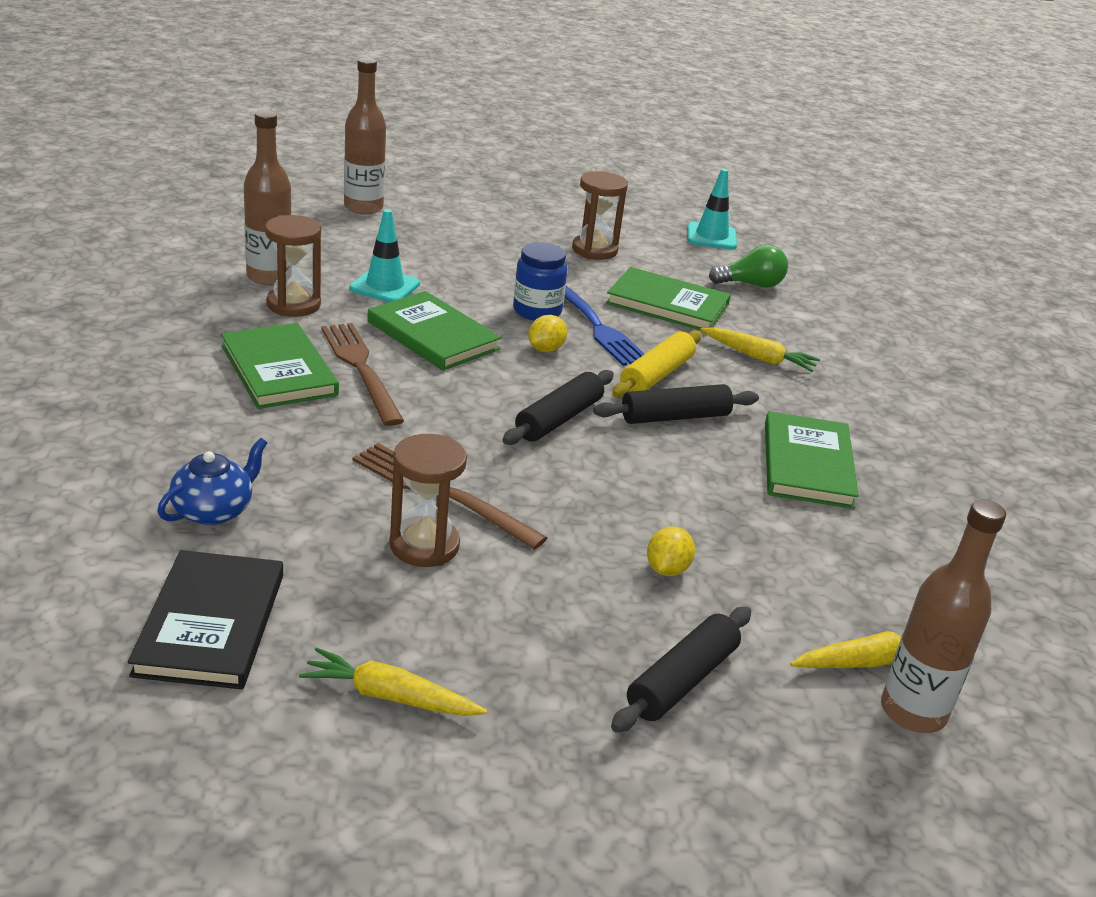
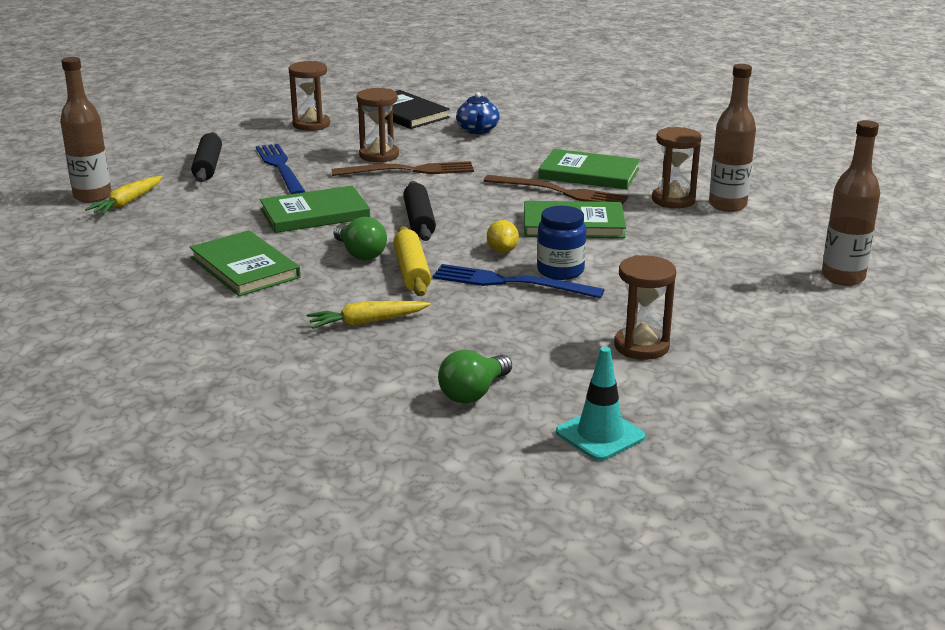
camera: 140 degrees right, 5 degrees down
yellow carrot [299,648,487,716] -> brown hourglass [289,61,330,131]
turquoise traffic cone [349,209,420,302] -> none
black rolling pin [593,384,759,424] -> green light bulb [334,217,387,260]
green book [606,267,731,330] -> green book moved to [260,186,370,233]
yellow lemon [647,526,695,576] -> none
none -> blue fork [256,144,305,194]

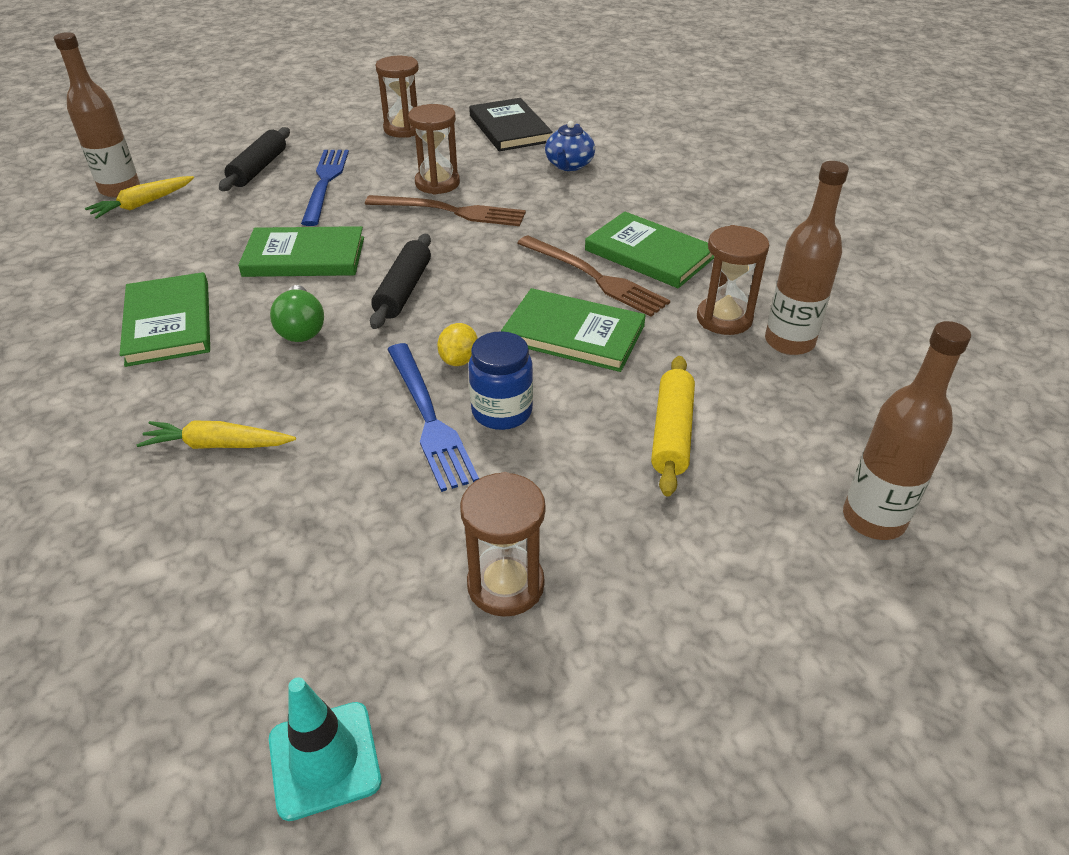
camera: 20 degrees right, 15 degrees up
yellow rolling pin [393,226,431,296] -> yellow rolling pin moved to [651,356,695,497]
blue fork [432,264,605,298] -> blue fork turned 150 degrees counterclockwise [387,343,479,492]
green light bulb [438,350,512,403] -> none

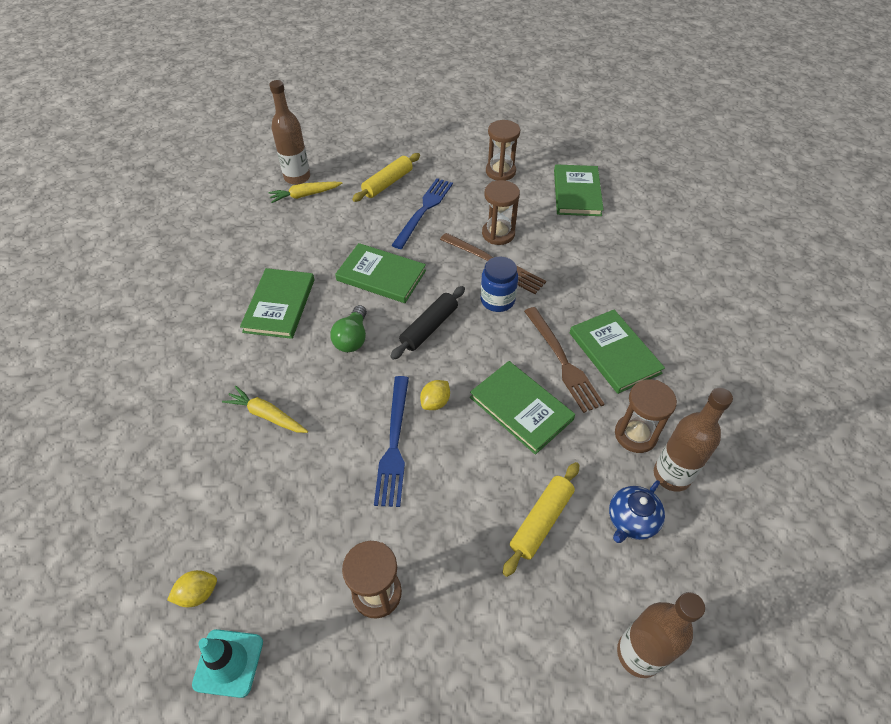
camera: 25 degrees right, 10 degrees up
black rolling pin [219,127,290,191] -> yellow rolling pin [352,153,420,202]
blue jar [468,331,533,430] -> blue jar moved to [480,257,518,312]
black book [469,98,553,151] -> green book [554,164,604,216]
blue teapot [545,121,595,171] -> blue teapot moved to [609,480,665,543]
none -> yellow lemon [167,570,217,607]

